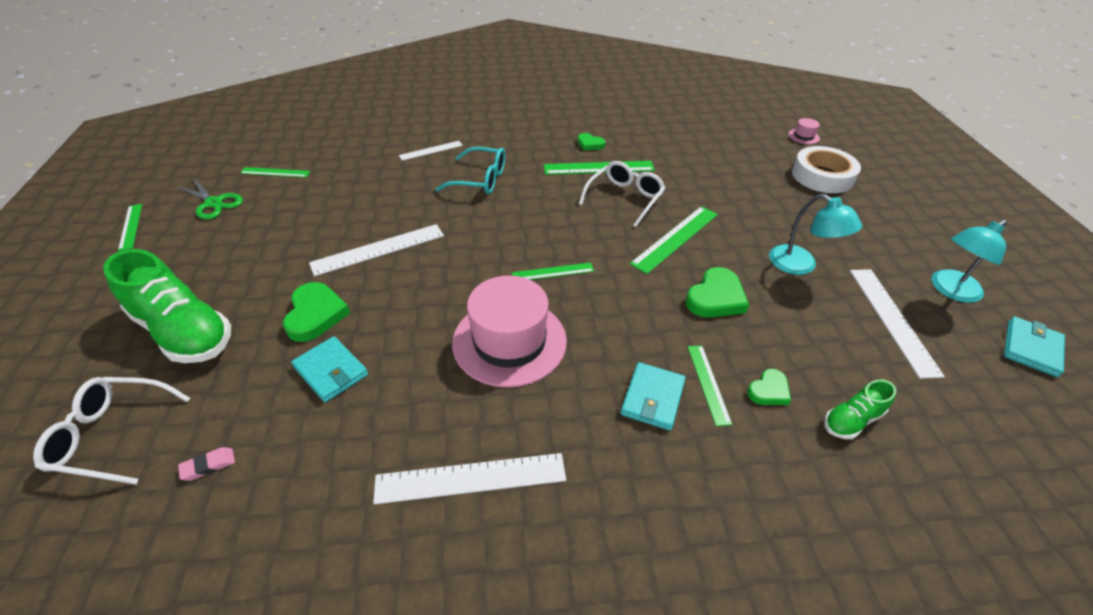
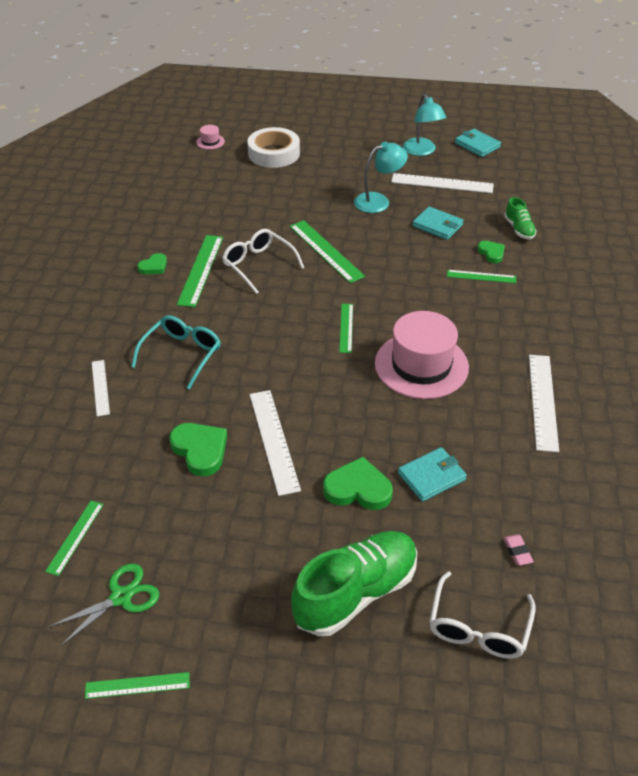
camera: 75 degrees left, 0 degrees up
turquoise wallet [621,362,686,431] -> turquoise wallet moved to [412,206,464,240]
green heart [686,267,749,318] -> green heart moved to [169,423,227,476]

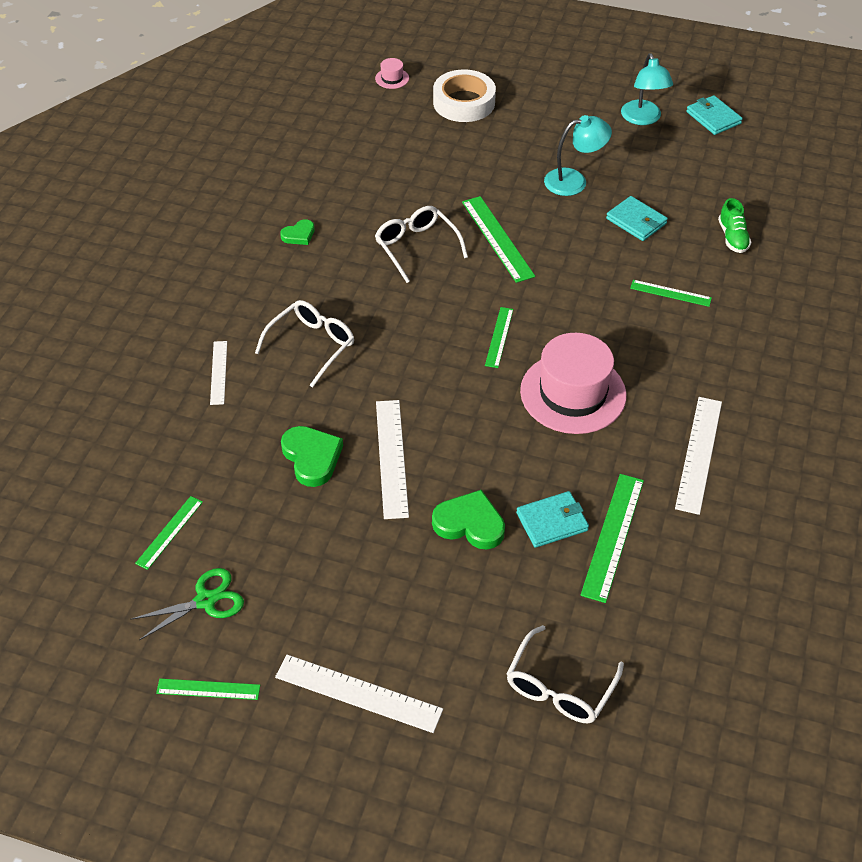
camera: 10 degrees right, 5 degrees up
turquoise glasses [131,315,221,389] -> white glasses [255,300,354,387]
green ruler [177,235,223,307] -> green ruler moved to [580,474,644,603]
green shoe [291,531,417,636] -> none
white ruler [391,173,494,193] -> white ruler moved to [275,655,443,733]
green heart [477,241,505,263] -> none
pink eraser [503,534,534,566] -> none

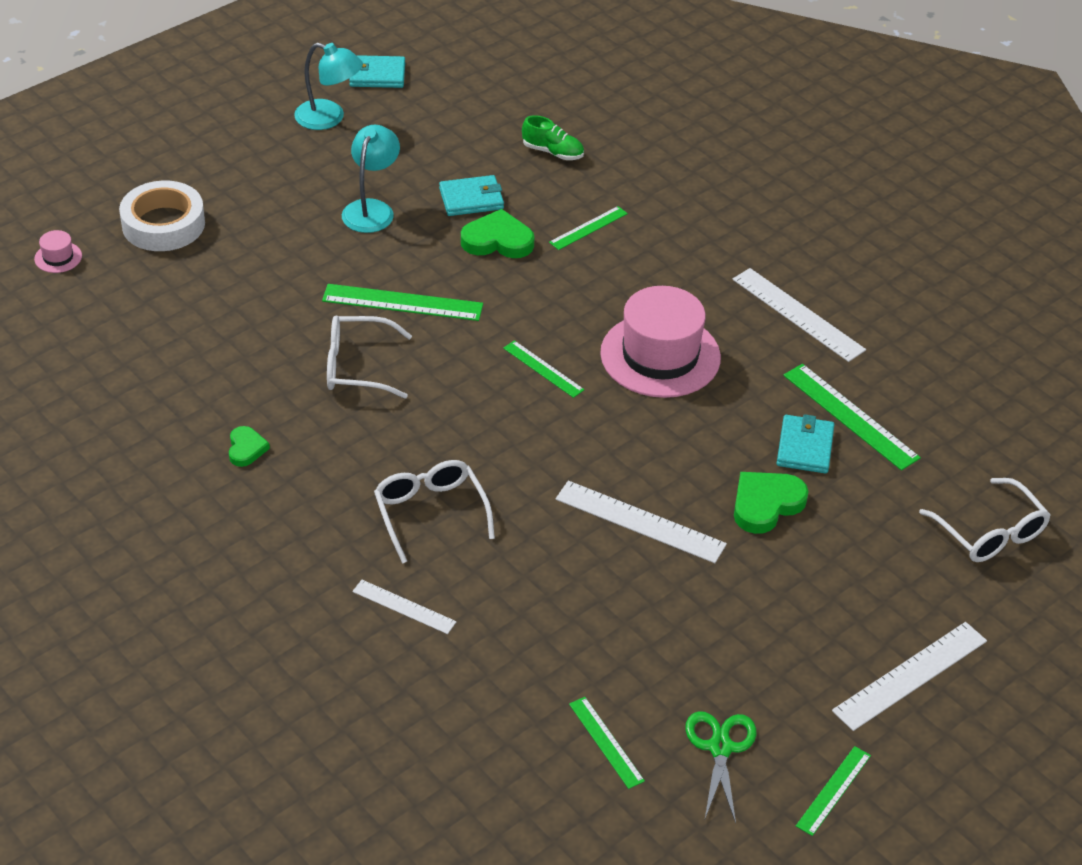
camera: 60 degrees left, 5 degrees down
green heart [281,426,343,487] -> green heart moved to [461,209,534,258]

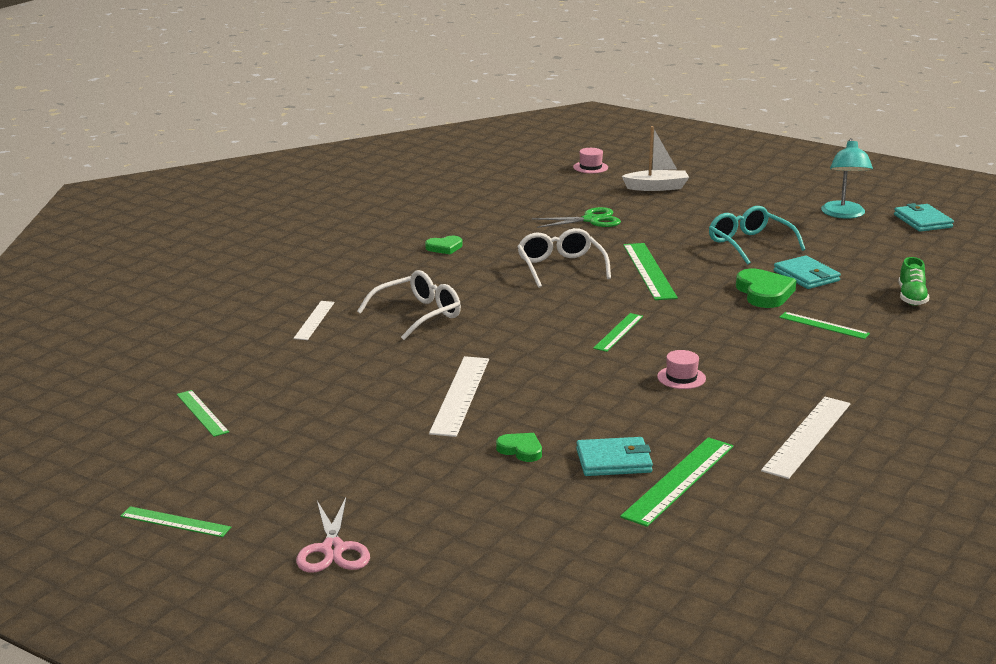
camera: 75 degrees right, 20 degrees down
white tape [119,181,205,251] -> white boat [622,126,689,191]
turquoise lamp [342,125,400,233] -> turquoise glasses [709,206,806,265]
green ruler [569,697,645,789] -> green ruler turned 75 degrees counterclockwise [177,390,229,437]
pink hat [600,286,721,398] -> pink hat [657,350,706,389], size x0.40
green scissors [685,711,756,823] -> green scissors moved to [532,207,621,228]
green heart [734,472,809,534] -> green heart [496,433,542,462], size x0.59
white ruler [832,622,987,731] -> pink scissors [296,498,370,573]
white glasses [919,478,1051,562] -> none

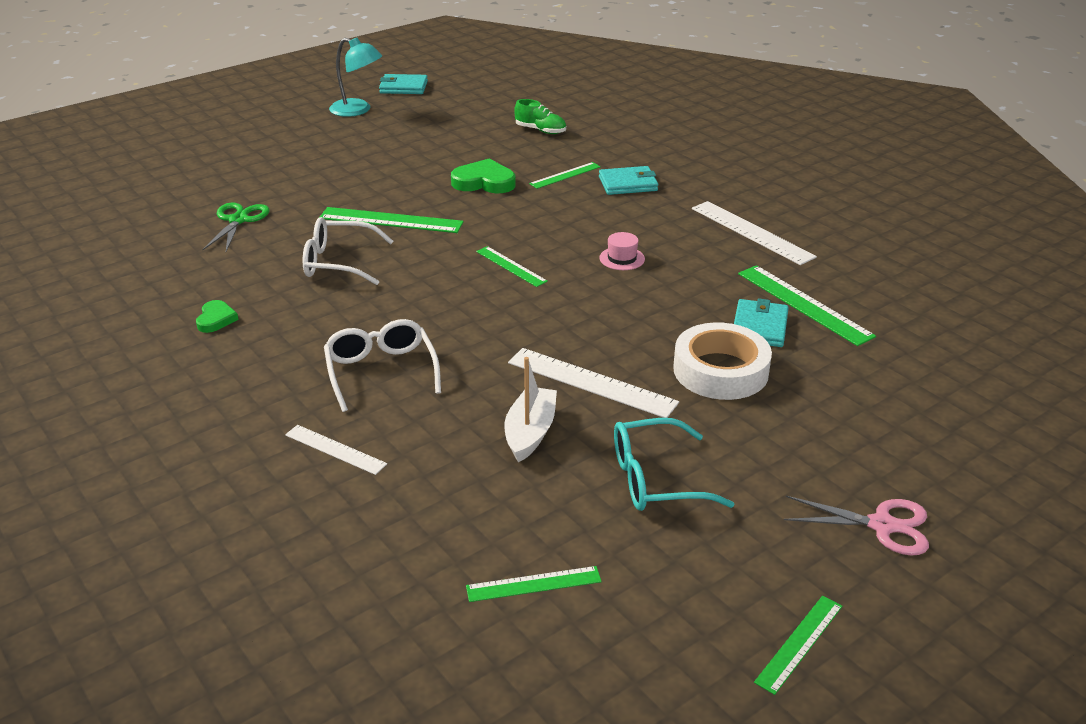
camera: 70 degrees left, 10 degrees up
green heart [496,433,542,462] -> white tape [673,322,772,400]
pink hat [573,148,608,173] -> none
white boat [622,126,689,191] -> white boat moved to [504,357,557,462]
turquoise glasses [709,206,806,265] -> turquoise glasses moved to [614,418,734,511]
turquoise wallet [774,256,841,289] -> turquoise wallet moved to [599,166,658,195]

